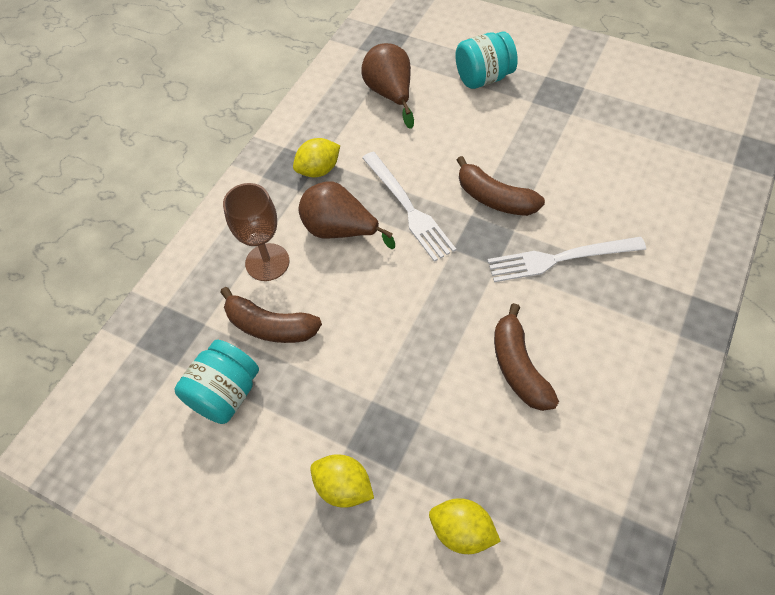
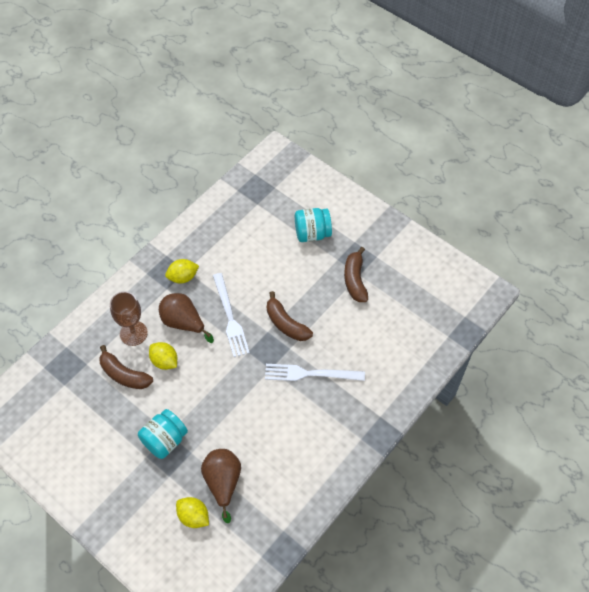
camera: 10 degrees right, 0 degrees up
turquoise jar [174,340,259,424] -> turquoise jar moved to [138,409,188,459]
yellow lemon [310,454,374,508] -> yellow lemon moved to [149,342,177,370]
brown pear [362,43,414,129] -> brown pear moved to [201,449,241,523]
brown banana [494,303,559,411] -> brown banana moved to [344,247,368,302]

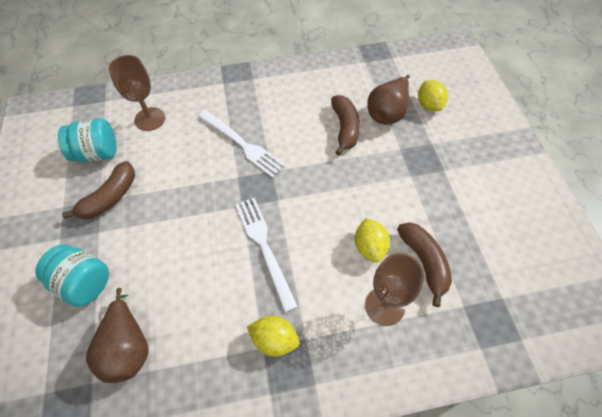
camera: 140 degrees left, 0 degrees up
turquoise jar [138,409,188,459] -> turquoise jar moved to [58,118,116,162]
brown pear [159,293,214,343] -> brown pear moved to [86,288,149,383]
white fork [213,273,250,357] -> white fork turned 45 degrees counterclockwise [235,198,298,312]
brown banana [267,291,313,341] -> brown banana moved to [331,95,360,156]
none -> brown goblet [109,55,165,131]

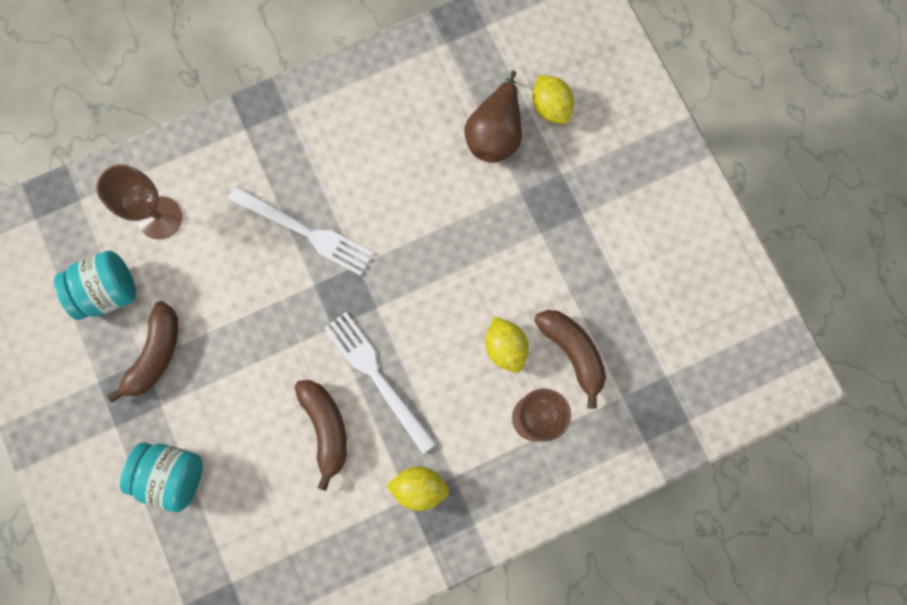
camera: 15 degrees left, 20 degrees up
brown pear [86,288,149,383] -> none
brown banana [331,95,360,156] -> brown banana moved to [295,380,347,491]

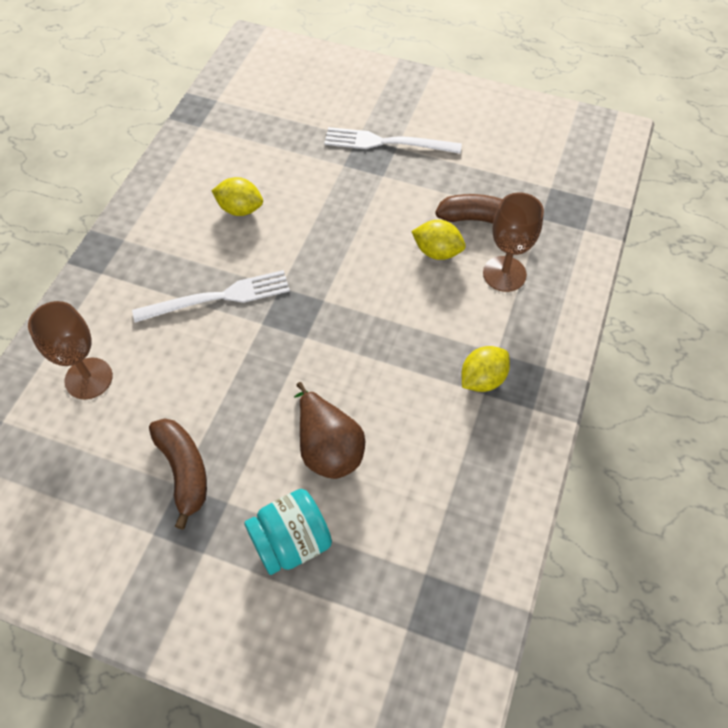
camera: 45 degrees left, 20 degrees down
turquoise jar [54,251,136,320] -> none
brown banana [295,380,347,491] -> none
white fork [324,312,436,454] -> white fork moved to [324,127,462,154]
brown pear [465,71,522,163] -> brown pear moved to [294,382,365,479]
yellow lemon [532,75,574,124] -> yellow lemon moved to [212,177,263,216]

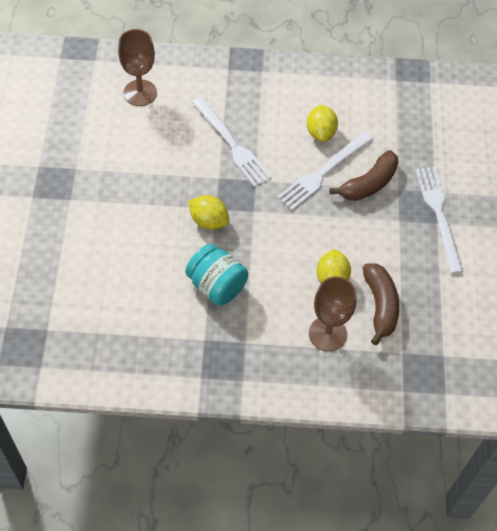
camera: 70 degrees right, 0 degrees up
brown banana [149,418,207,530] -> brown banana moved to [329,150,399,201]
turquoise jar [244,489,332,575] -> turquoise jar moved to [185,244,248,306]
brown pear [294,382,365,479] -> none
yellow lemon [462,346,510,392] -> yellow lemon moved to [188,195,229,230]
none -> white fork [277,131,373,210]

